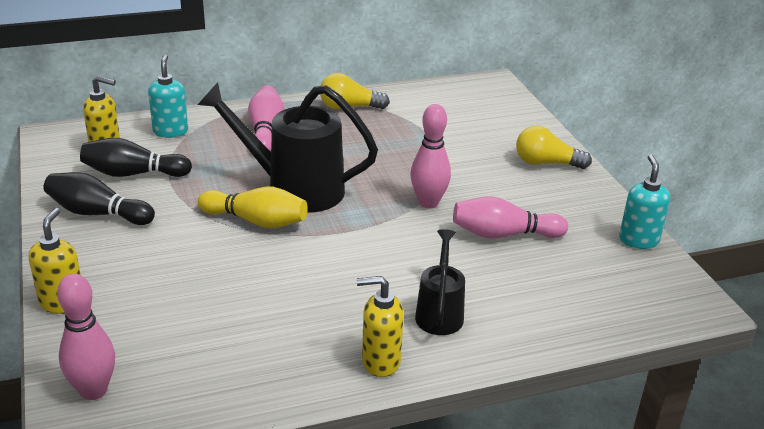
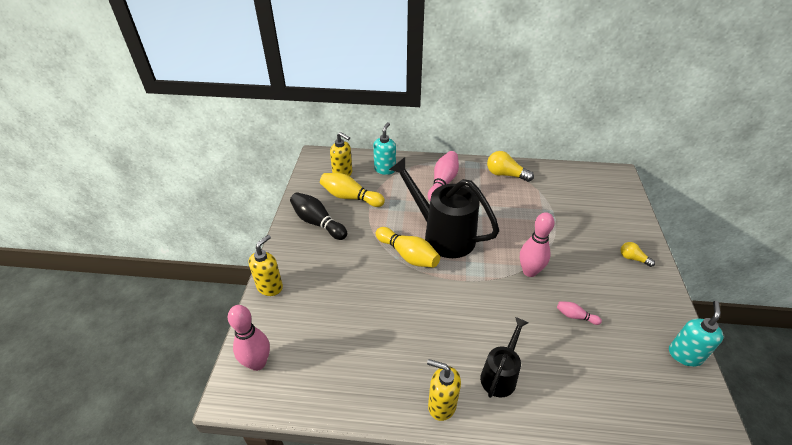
camera: 25 degrees right, 10 degrees up
black bowling pin [80,138,192,177] -> yellow bowling pin [320,173,385,207]
pink bowling pin [453,196,568,238] -> pink bowling pin [557,301,602,325], size x0.51
yellow light bulb [516,126,592,169] -> yellow light bulb [621,242,655,267], size x0.60

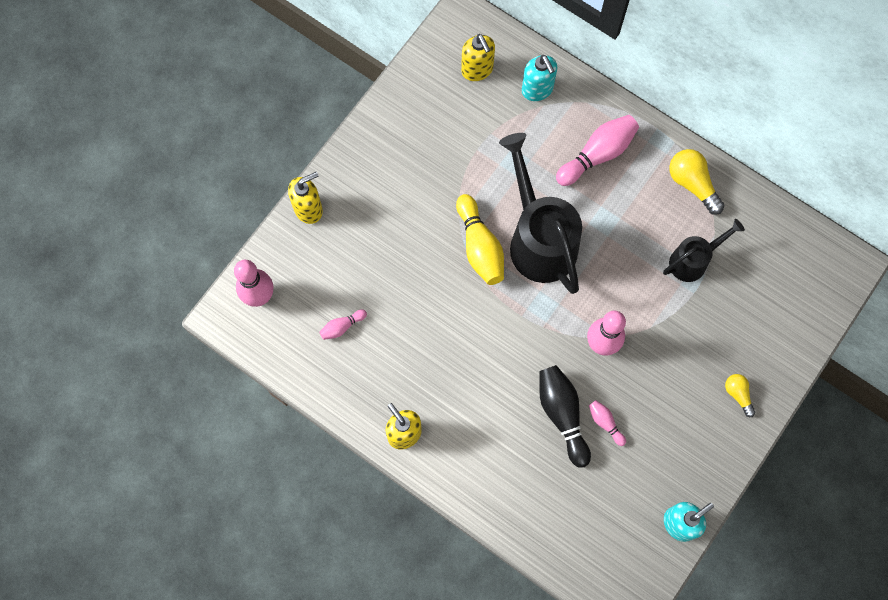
camera: 30 degrees right, 30 degrees up
black bowling pin [290,192,347,240] -> black bowling pin moved to [539,365,591,468]
yellow bowling pin [320,173,385,207] -> none
turquoise soap dispenser [373,122,396,175] -> turquoise soap dispenser turned 105 degrees clockwise [522,55,557,101]
black watering can [480,317,528,398] -> black watering can moved to [663,219,745,282]
none -> pink bowling pin [319,309,367,340]

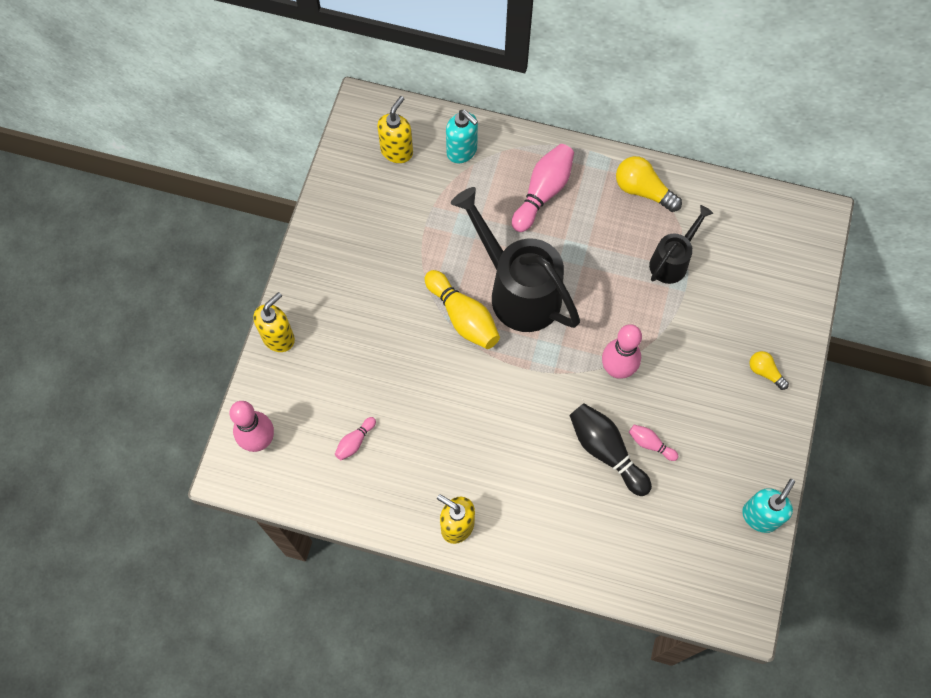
camera: 20 degrees left, 5 degrees down
yellow soap dispenser [461,34,495,81] -> yellow soap dispenser turned 105 degrees counterclockwise [377,96,413,163]

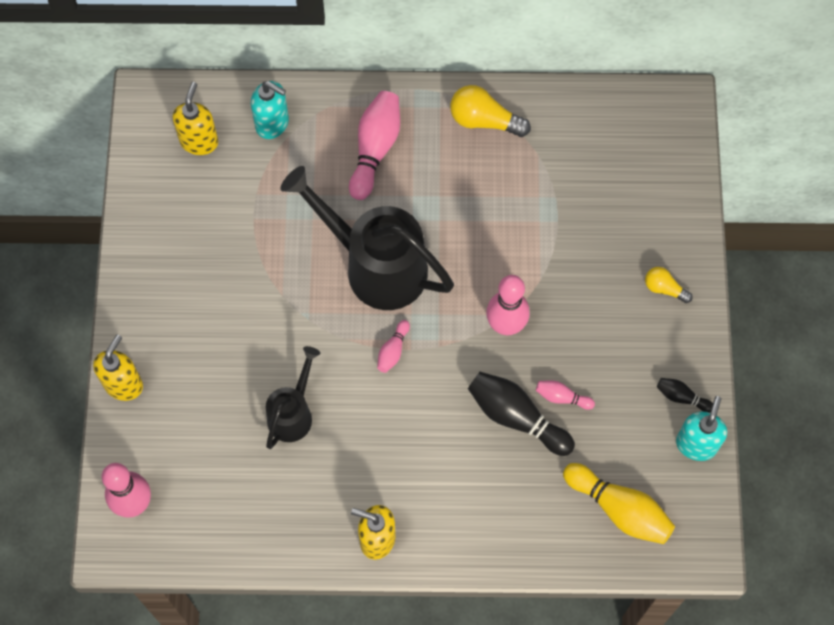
camera: 15 degrees left, 0 degrees up
pink bowling pin [335,417,376,460] -> pink bowling pin moved to [377,320,410,373]
yellow bowling pin [425,270,500,349] -> yellow bowling pin moved to [563,463,675,544]
black watering can [649,205,713,284] -> black watering can moved to [266,346,321,449]
none -> black bowling pin [657,378,713,413]

